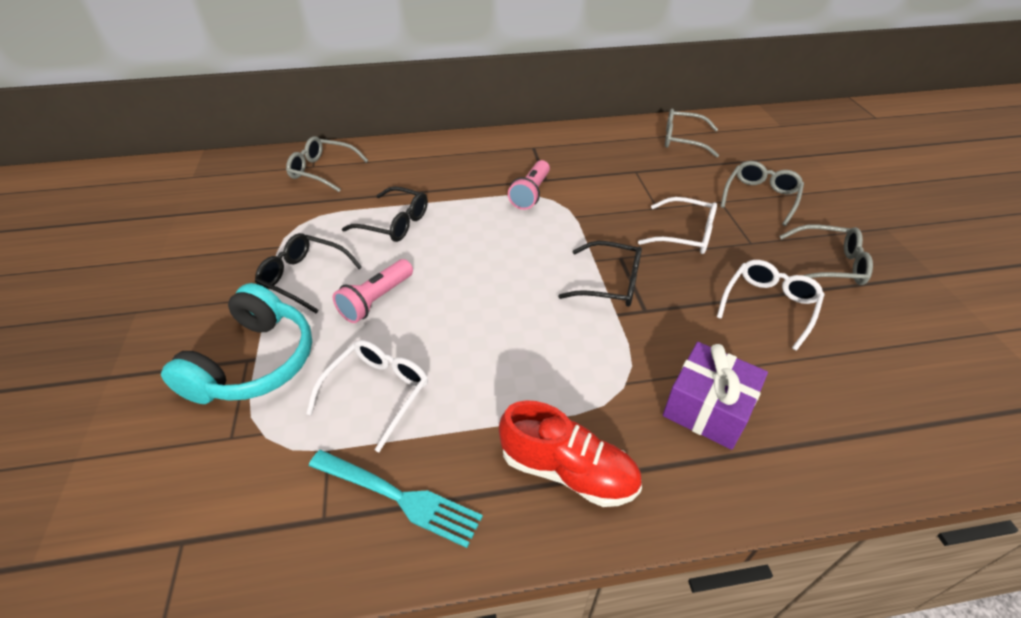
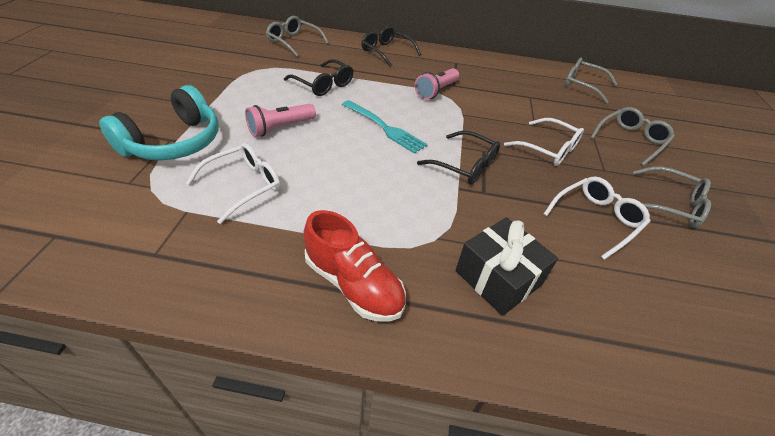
camera: 15 degrees right, 0 degrees up
black glasses [255,233,362,314] -> black glasses moved to [361,26,421,67]
turquoise fork [309,450,483,548] -> turquoise fork moved to [342,100,428,154]
purple gift [663,342,768,450] -> black gift [456,217,558,316]

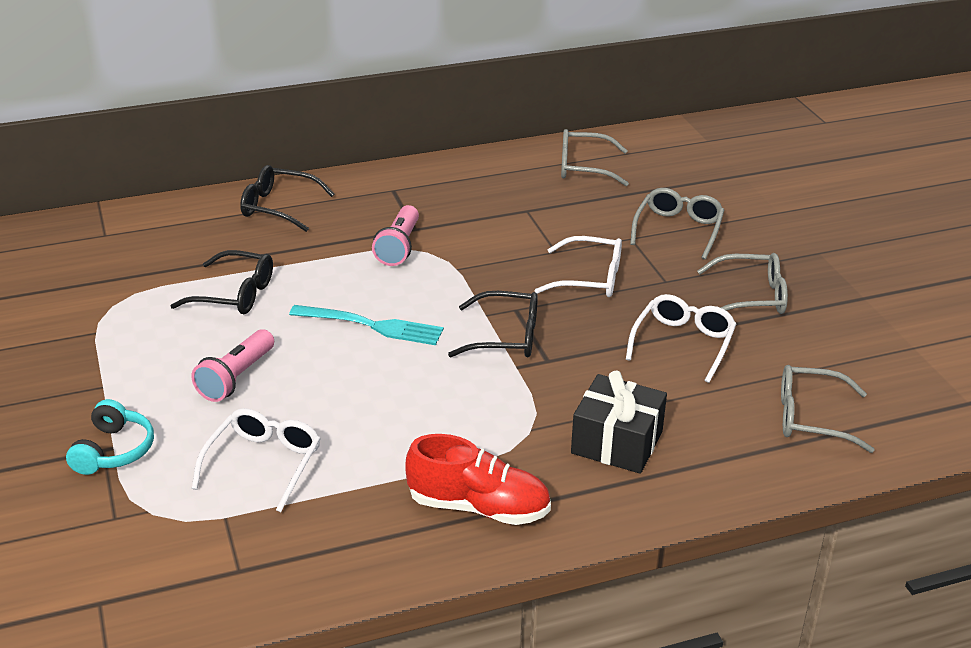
camera: 25 degrees left, 10 degrees down
turquoise headphones [99,85,219,160] -> turquoise headphones [66,399,154,475], size x0.58
grey glasses [266,16,329,57] -> grey glasses moved to [781,365,874,453]

